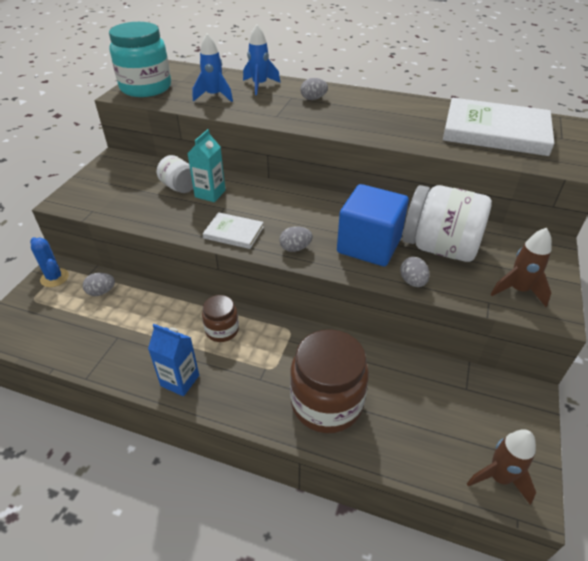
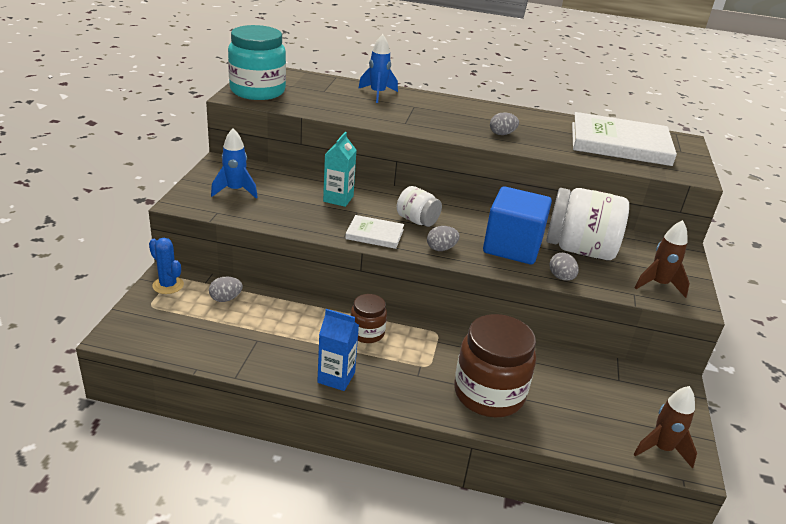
camera: 10 degrees left, 10 degrees down
white jar [157,155,193,193] -> white jar moved to [397,186,442,227]
blue rocket [192,33,233,102] -> blue rocket moved to [211,129,258,199]
grey egg [301,78,328,100] -> grey egg moved to [490,112,519,135]

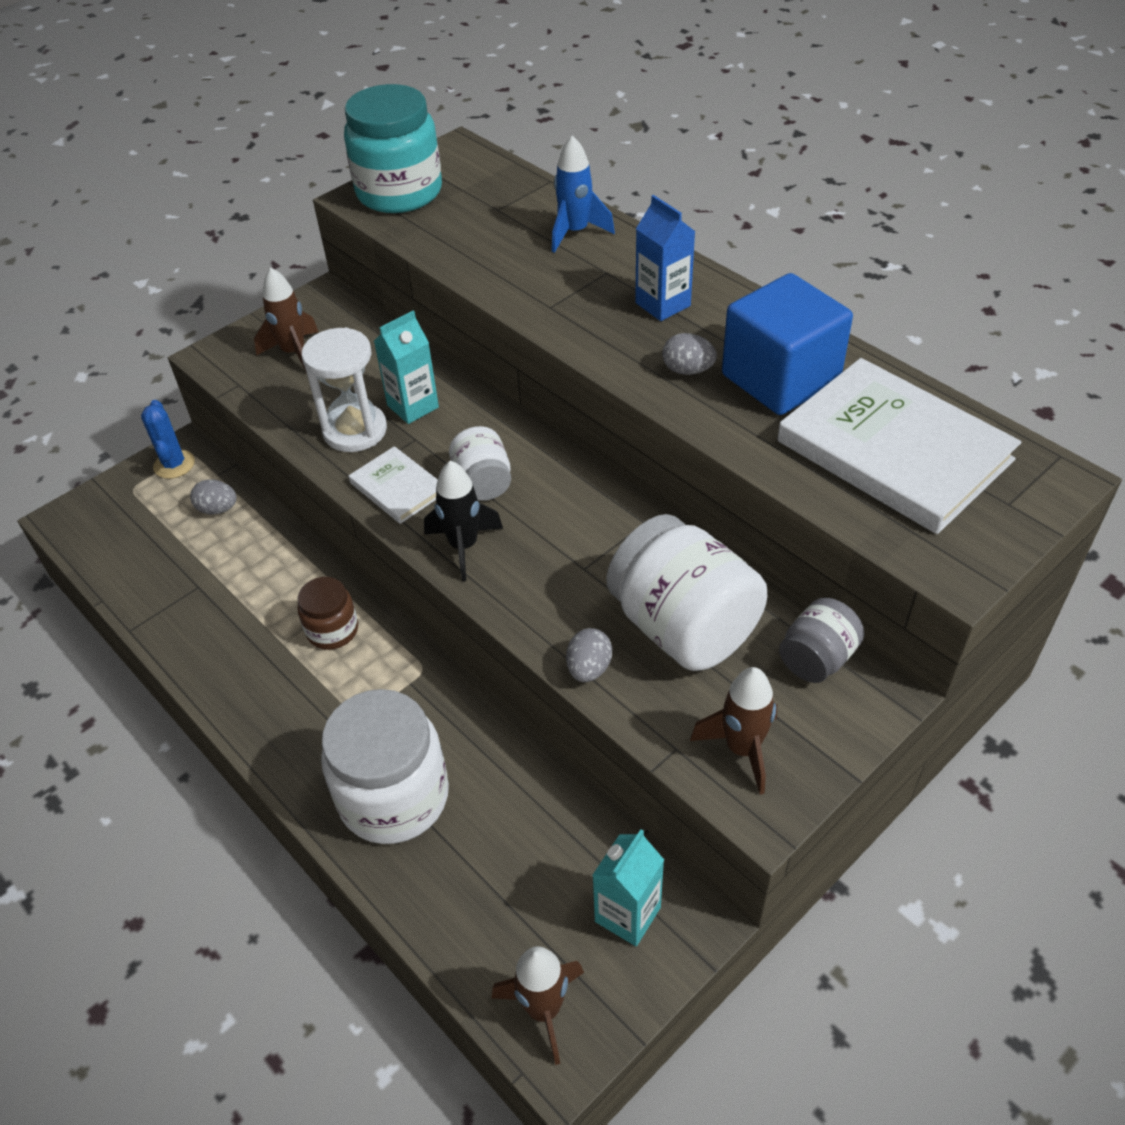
camera: 40 degrees right, 15 degrees up
blue rocket [211,129,258,199] -> brown rocket [254,268,318,373]
blue carton [317,309,359,391] -> blue carton moved to [635,195,695,321]
grey egg [427,226,460,251] -> black rocket [424,460,503,581]
brown jar [454,314,536,417] -> white jar [321,689,449,844]
blue cube [483,186,552,264] -> blue cube moved to [722,273,853,415]
none -> white hourglass [302,327,387,452]
none -> turquoise carton [592,829,664,946]
none -> grey jar [779,598,864,683]

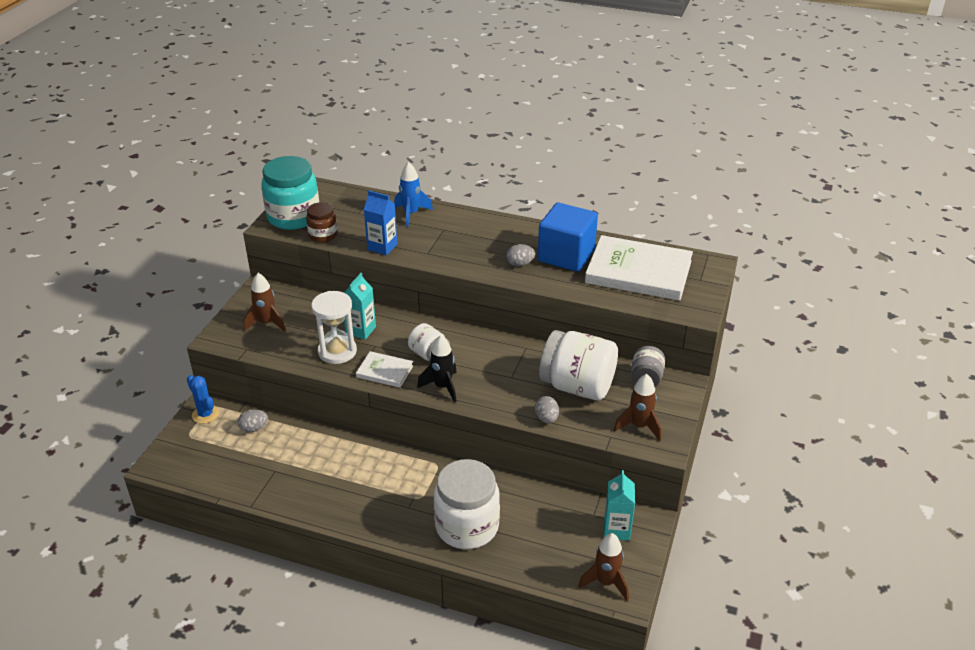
camera: 30 degrees left, 10 degrees down
brown jar [298,577,358,650] -> brown jar moved to [306,202,337,242]
blue carton [635,195,695,321] -> blue carton moved to [364,190,397,255]

